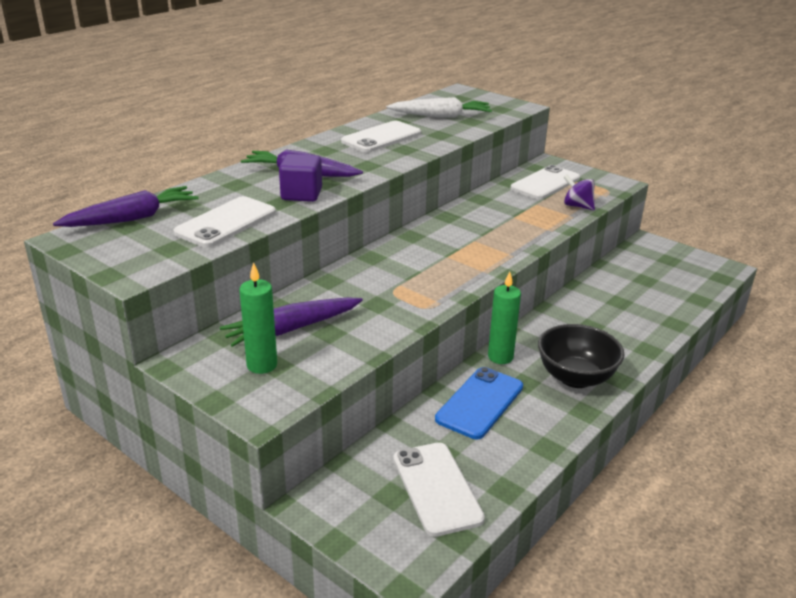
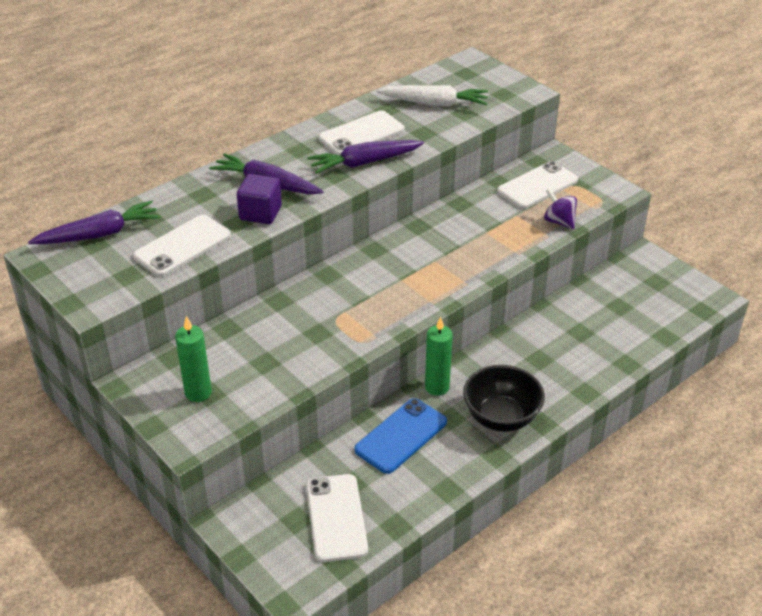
camera: 10 degrees right, 10 degrees up
purple carrot [220,297,363,347] -> purple carrot moved to [307,140,424,174]

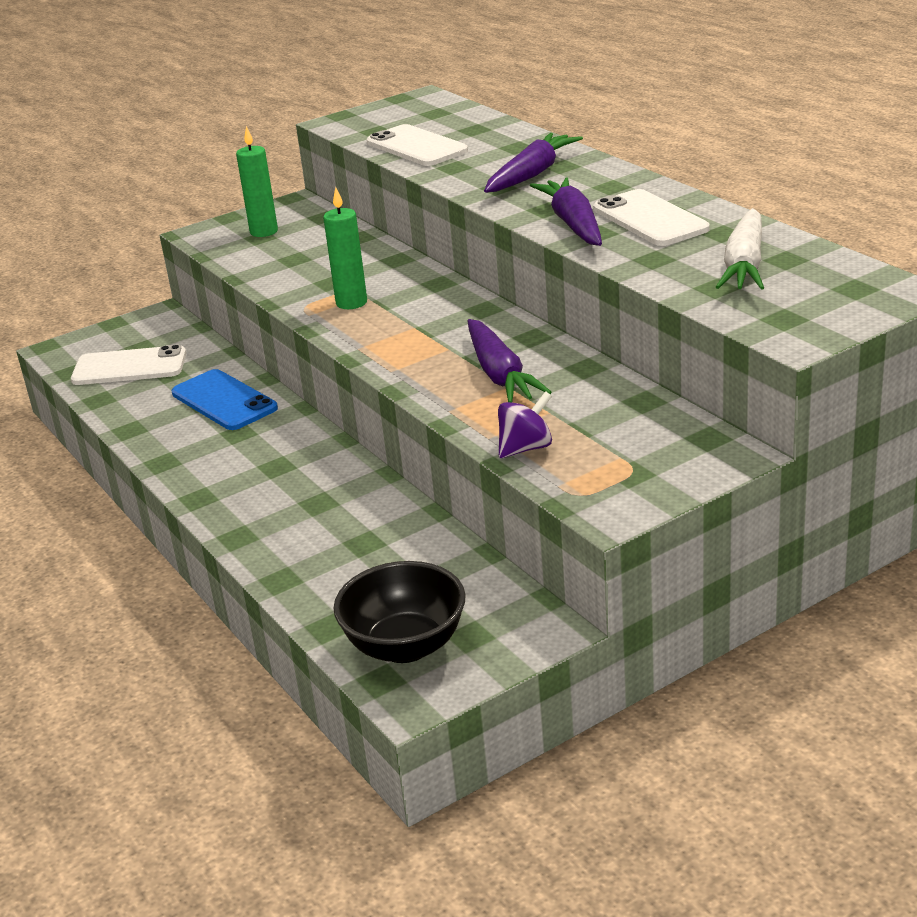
camera: 100 degrees right, 10 degrees down
purple carrot [28,200,161,244] -> purple carrot moved to [468,319,552,403]
purple cube [237,174,282,224] -> none
green candle [425,317,453,396] -> green candle moved to [323,187,367,309]
black bowl [463,365,545,432] -> black bowl moved to [333,561,465,663]
white phone [497,161,578,209] -> none

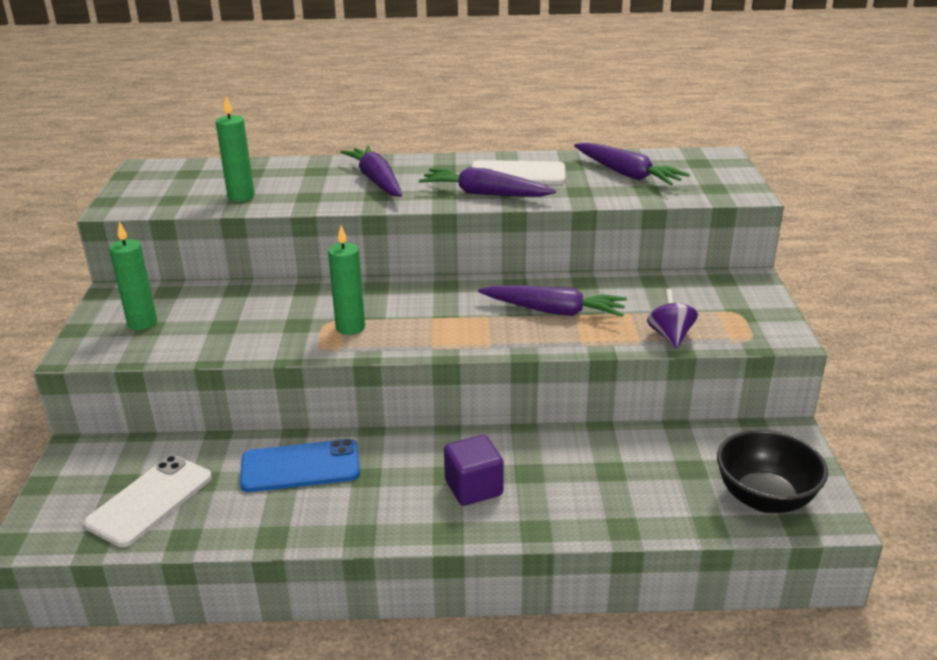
camera: 60 degrees left, 0 degrees up
white phone [367,124,468,166] -> green candle [216,97,255,202]
white carrot [716,208,764,290] -> purple carrot [574,143,690,185]
none -> purple cube [444,435,504,506]

